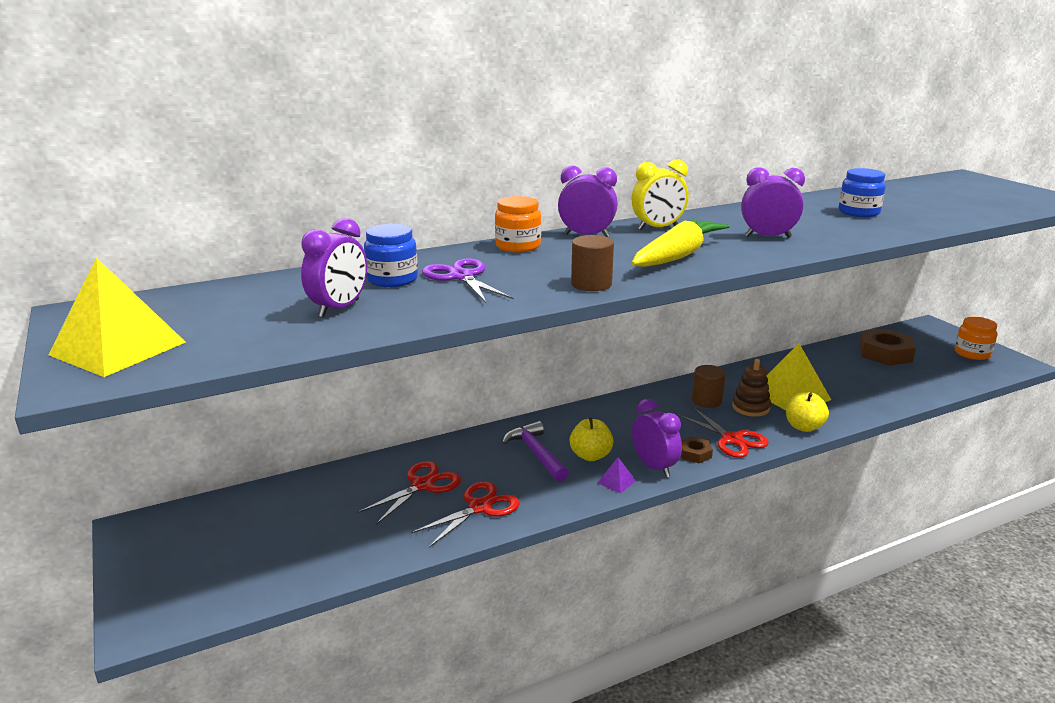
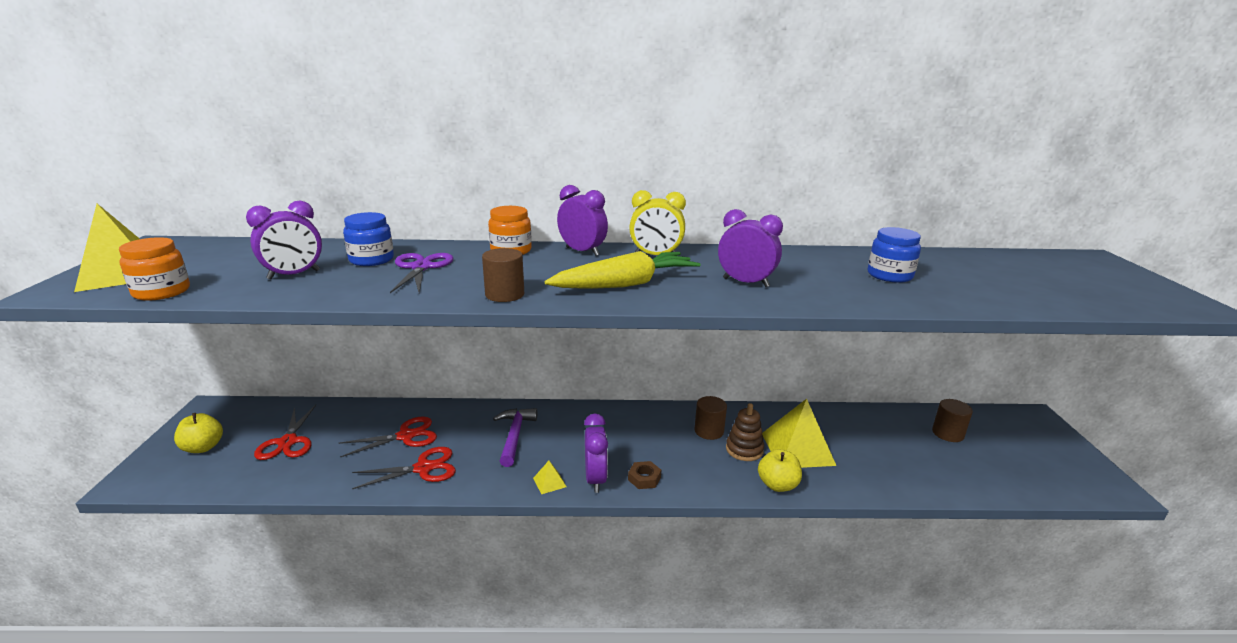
camera: 25 degrees right, 0 degrees up
yellow apple [570,417,614,461] -> yellow apple moved to [174,413,223,453]
purple pyramid [597,457,636,494] -> yellow pyramid [533,461,567,494]
red scissors [677,407,769,458] -> red scissors moved to [254,405,316,460]
brown nut [859,329,916,366] -> brown cylinder [932,399,973,442]
orange jar [955,317,997,360] -> orange jar moved to [119,237,190,301]

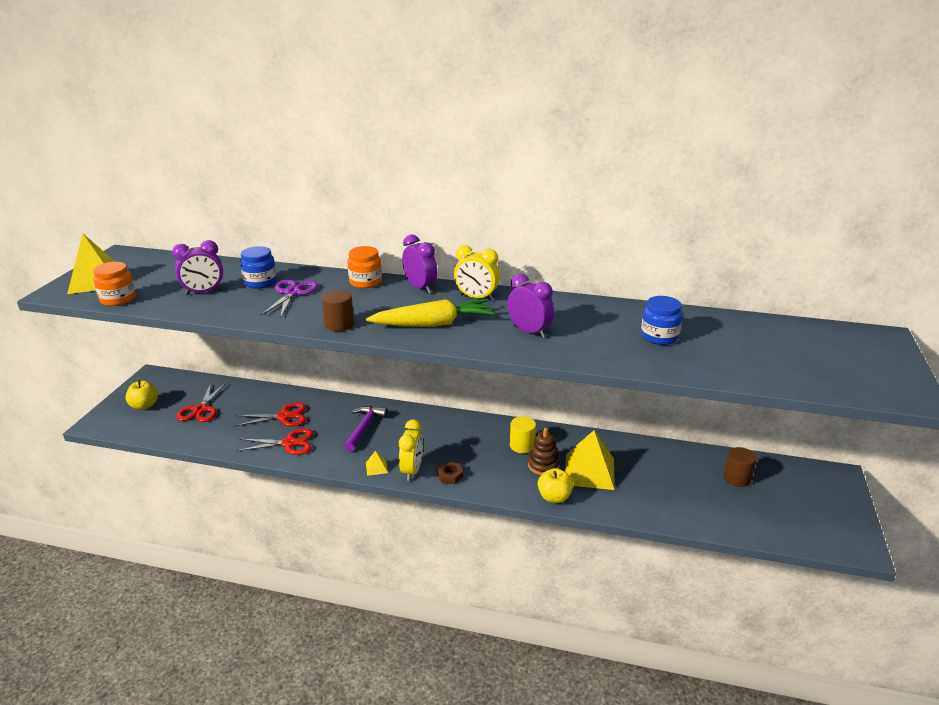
camera: 15 degrees right, 5 degrees up
purple clock [584,413,608,493] -> yellow clock [399,419,423,481]
brown cylinder [694,396,727,440] -> yellow cylinder [510,416,536,453]

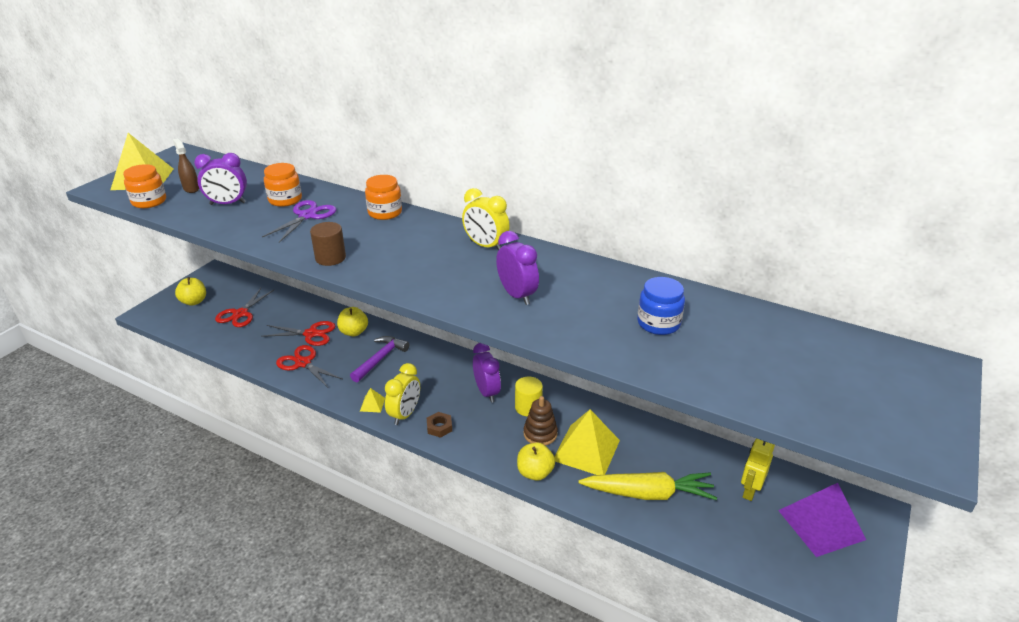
camera: 15 degrees right, 5 degrees up
red scissors [236,428,313,455] -> red scissors turned 150 degrees counterclockwise [276,345,342,387]
blue jar [240,246,277,289] -> orange jar [264,163,302,207]
yellow carrot [366,299,495,327] -> yellow carrot moved to [579,472,717,500]
purple clock [402,234,437,294] -> purple clock moved to [473,343,501,403]
brown cylinder [723,447,757,487] -> yellow robot [741,438,775,501]
none -> brown spray bottle [173,138,199,193]
none -> yellow apple [337,307,368,336]
none -> purple pyramid [778,483,866,557]

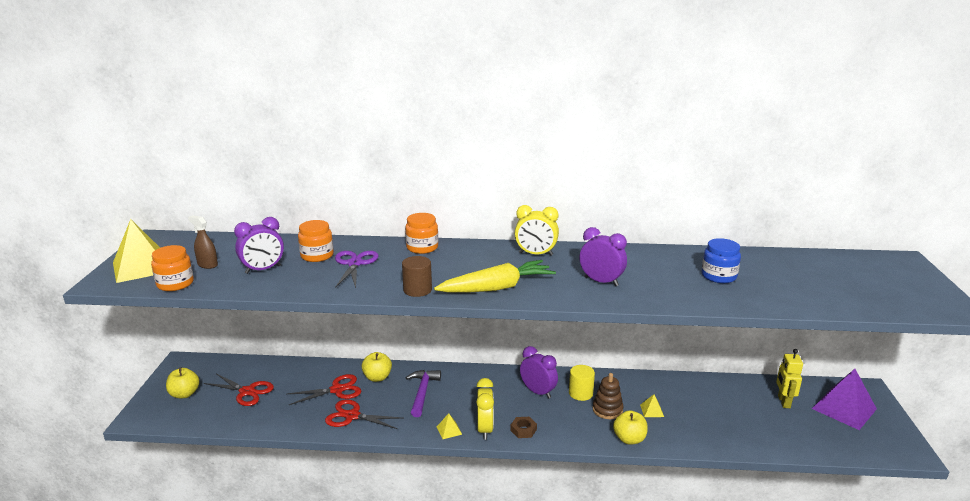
camera: 25 degrees left, 10 degrees down
red scissors [215,288,274,327] -> red scissors turned 60 degrees counterclockwise [204,373,274,406]
yellow pyramid [554,409,620,475] -> yellow pyramid [640,394,664,417], size x0.43
yellow carrot [579,472,717,500] -> yellow carrot moved to [434,260,556,293]

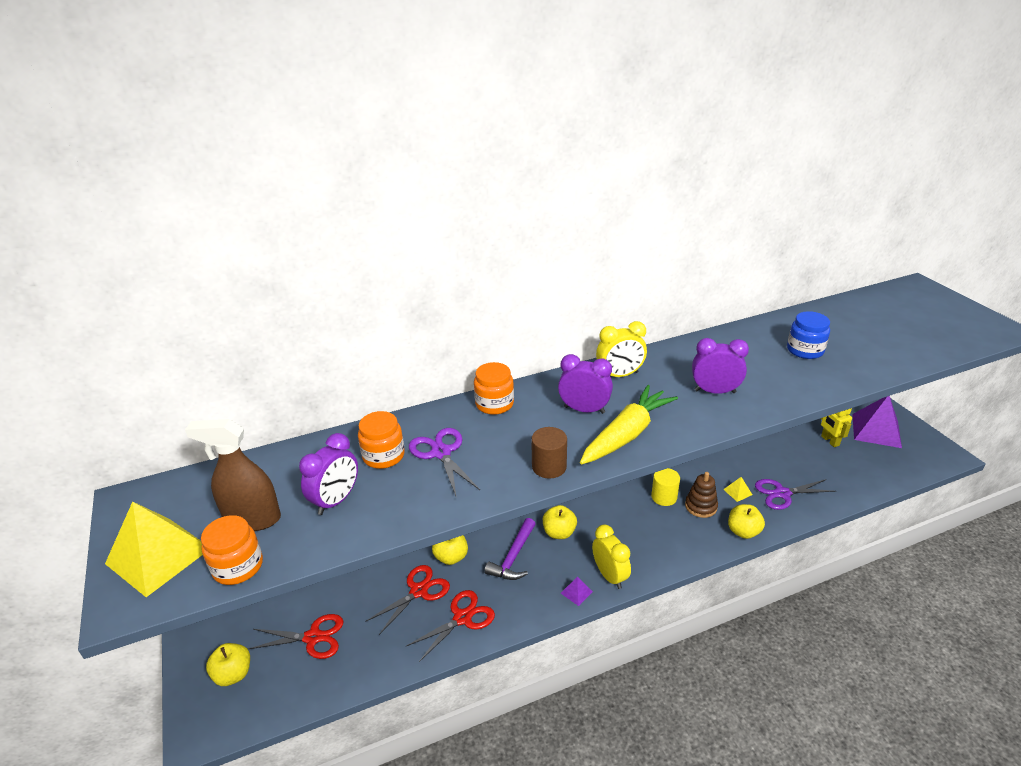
camera: 25 degrees left, 10 degrees up
brown spray bottle [188,215,218,269] -> brown spray bottle [185,419,281,531], size x1.72
red scissors [325,400,402,429] -> red scissors turned 150 degrees clockwise [406,590,495,662]
purple hammer [406,370,441,417] -> purple hammer turned 135 degrees counterclockwise [484,518,535,580]
yellow pyramid [437,414,462,439] -> purple pyramid [561,577,593,606]
brown nut [510,417,537,438] -> none
purple clock [520,346,558,399] -> purple clock moved to [558,354,613,414]
none -> yellow apple [543,505,577,539]
none -> purple scissors [755,479,836,510]

